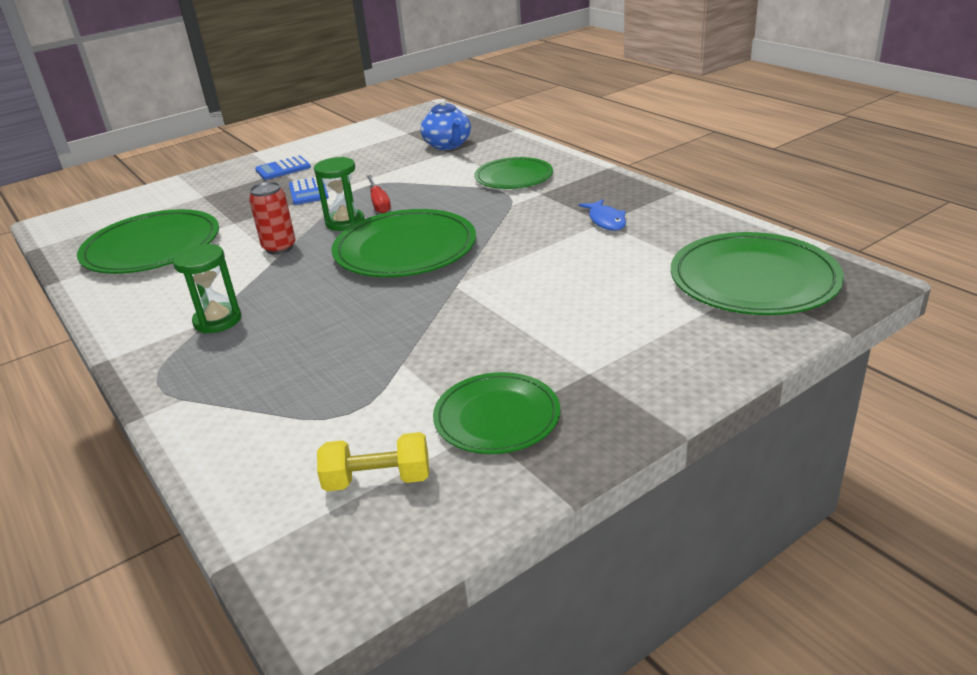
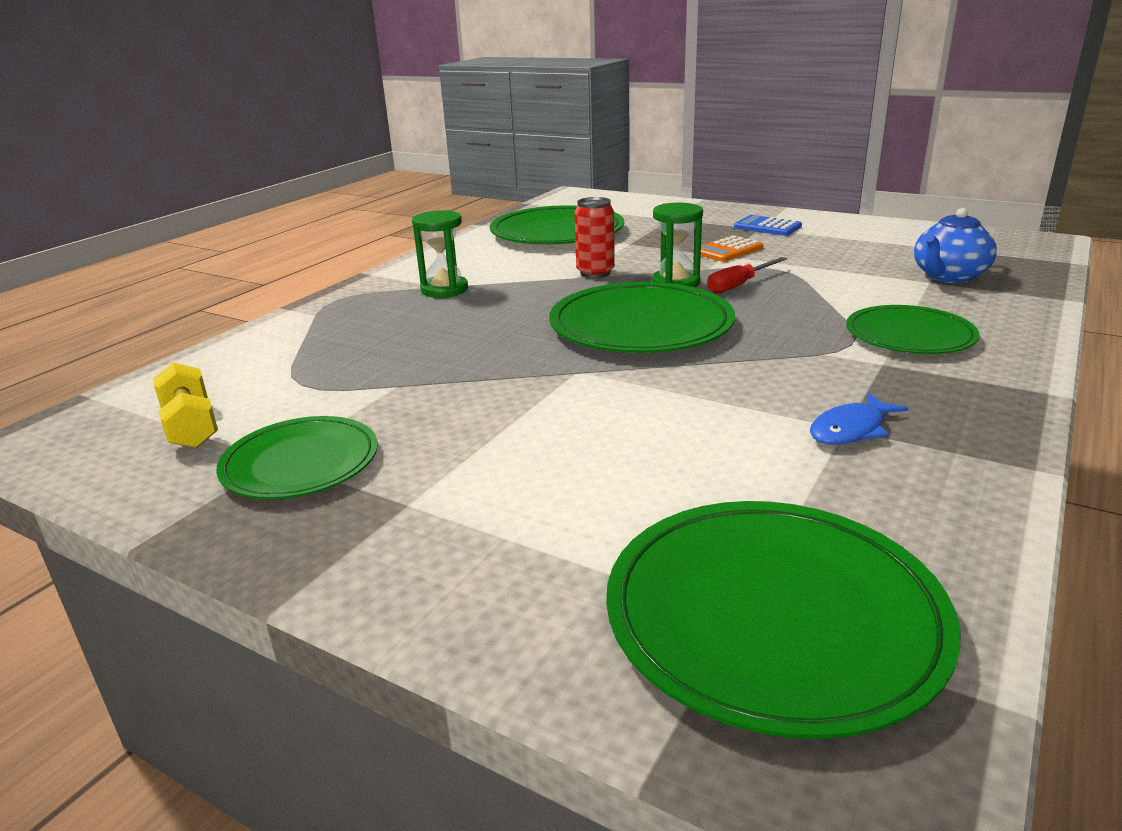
camera: 65 degrees right, 5 degrees down
blue calculator [289,177,329,205] -> orange calculator [693,235,763,262]

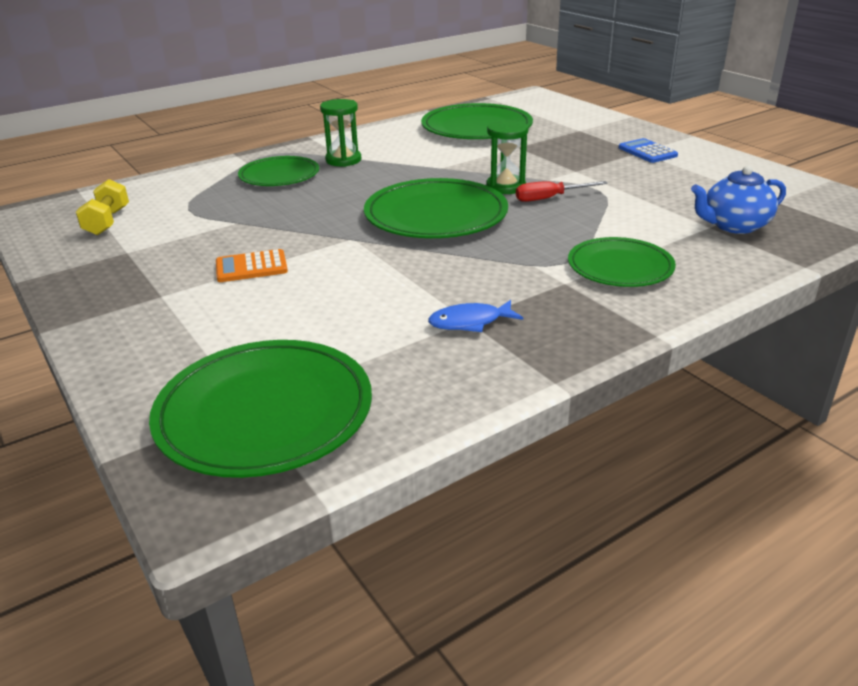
camera: 25 degrees right, 5 degrees up
green plate [216,416,378,499] -> green plate moved to [238,156,319,186]
red can [574,197,615,278] -> none
orange calculator [693,235,763,262] -> orange calculator moved to [216,249,288,282]

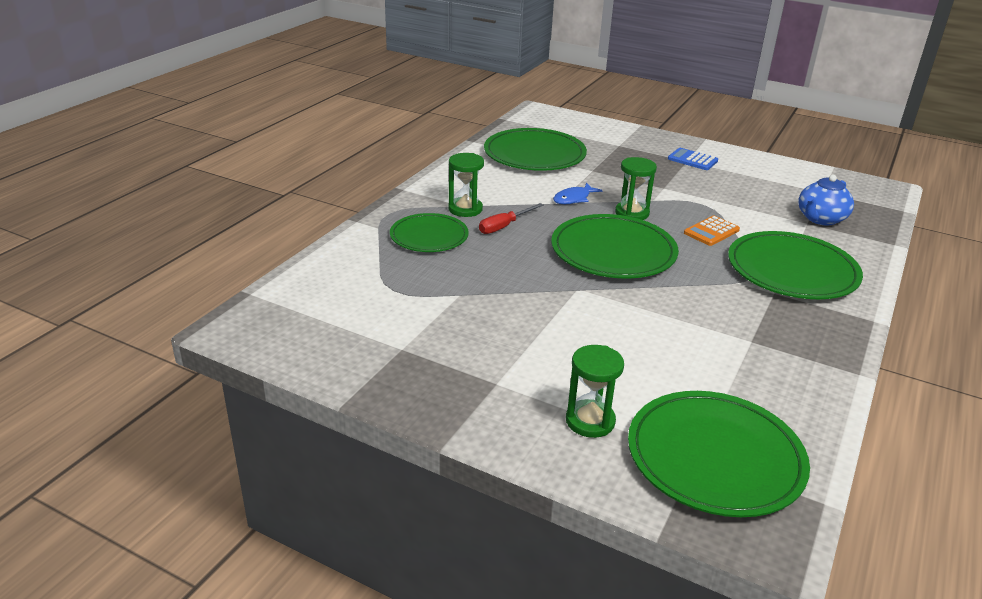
camera: 30 degrees left, 0 degrees up
yellow dumbbell [76,179,129,235] -> none
orange calculator [216,249,288,282] -> orange calculator moved to [684,216,740,246]
blue fish [428,300,523,332] -> blue fish moved to [553,183,603,204]
red screwdriver [516,181,608,202] -> red screwdriver moved to [479,203,543,234]
green plate [568,237,676,287] -> green plate [728,231,863,299], size x1.58
none -> green hourglass [566,345,624,438]

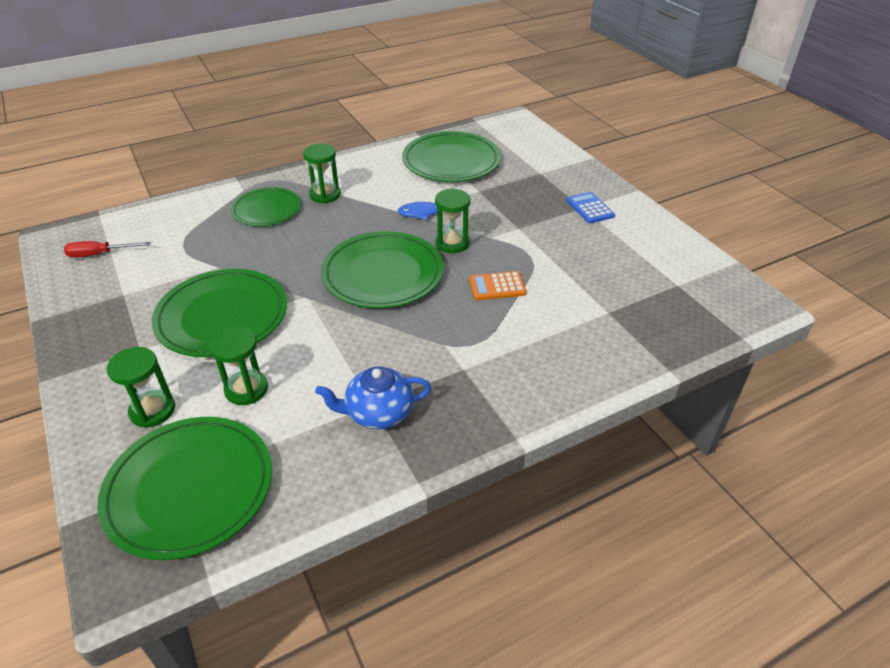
camera: 35 degrees right, 10 degrees up
red screwdriver [479,203,543,234] -> red screwdriver moved to [64,241,151,257]
green plate [728,231,863,299] -> green plate moved to [152,269,287,357]
blue teapot [798,175,854,226] -> blue teapot moved to [315,367,431,429]
none -> green hourglass [209,326,268,405]

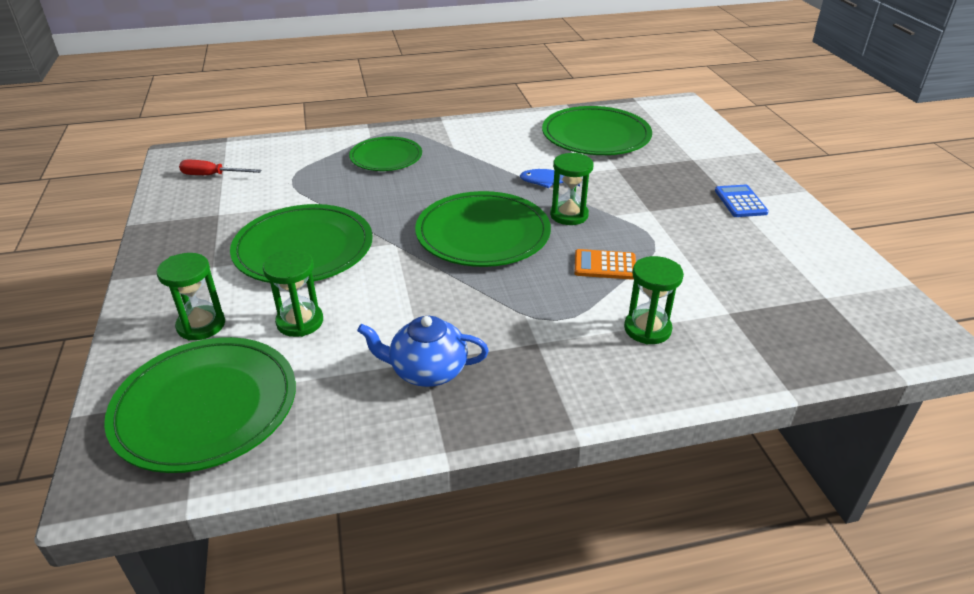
camera: 15 degrees right, 5 degrees down
green hourglass [303,144,341,203] -> green hourglass moved to [624,256,684,345]

